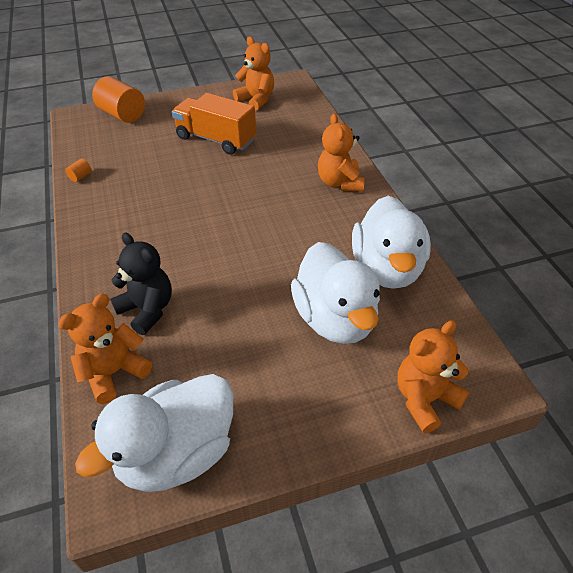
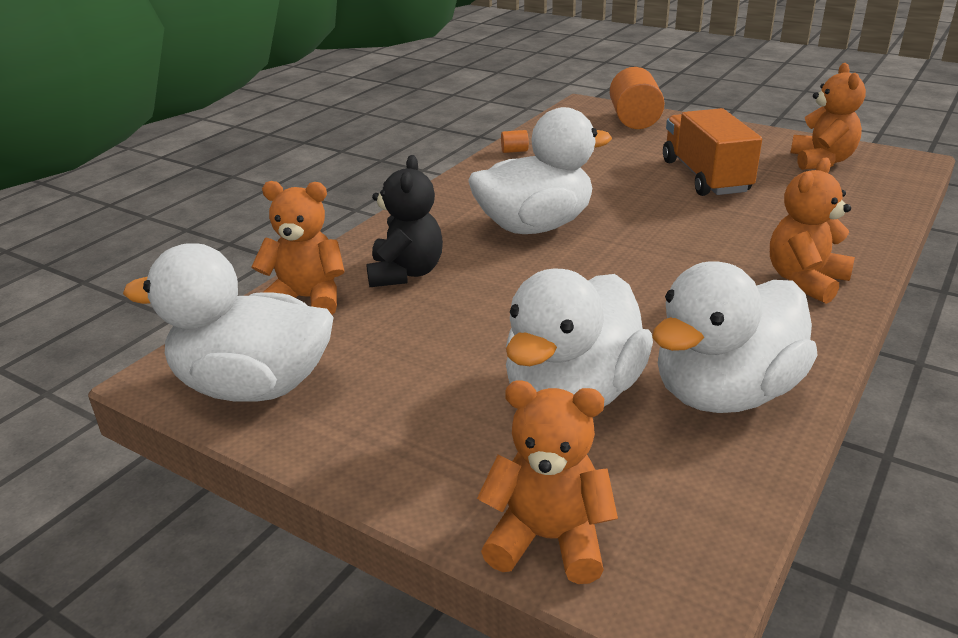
camera: 50 degrees right, 15 degrees down
none -> white duck [468,107,612,234]

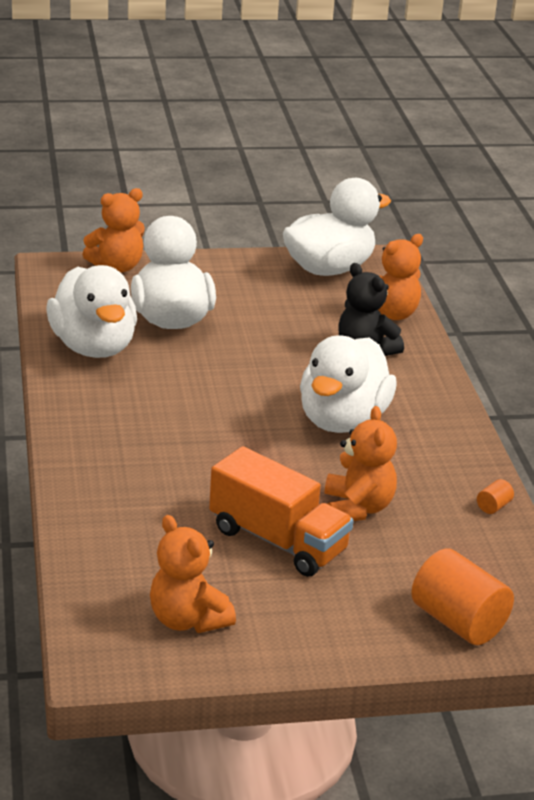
camera: 135 degrees right, 0 degrees up
white duck [652,261,818,413] -> white duck turned 150 degrees clockwise [47,265,137,358]
orange teddy bear [770,158,855,304] -> orange teddy bear moved to [325,406,397,521]

